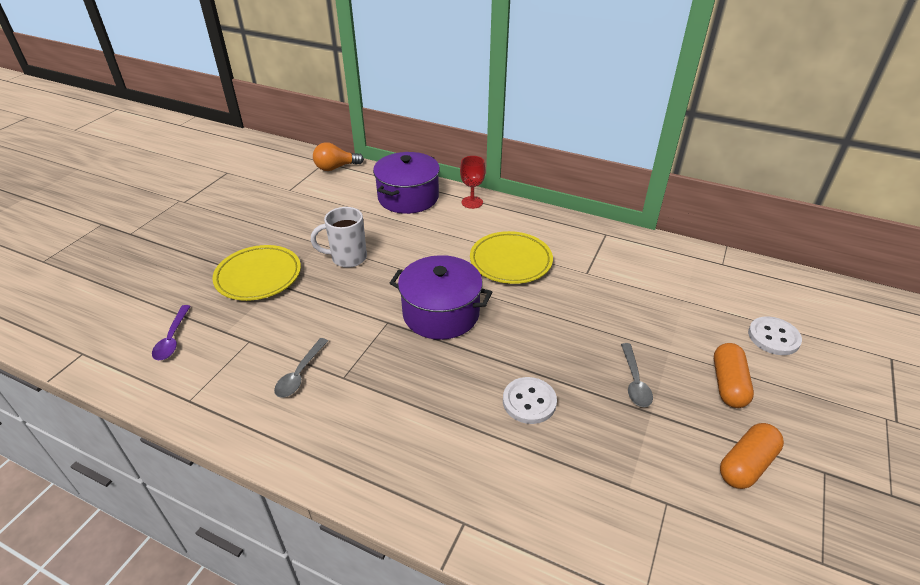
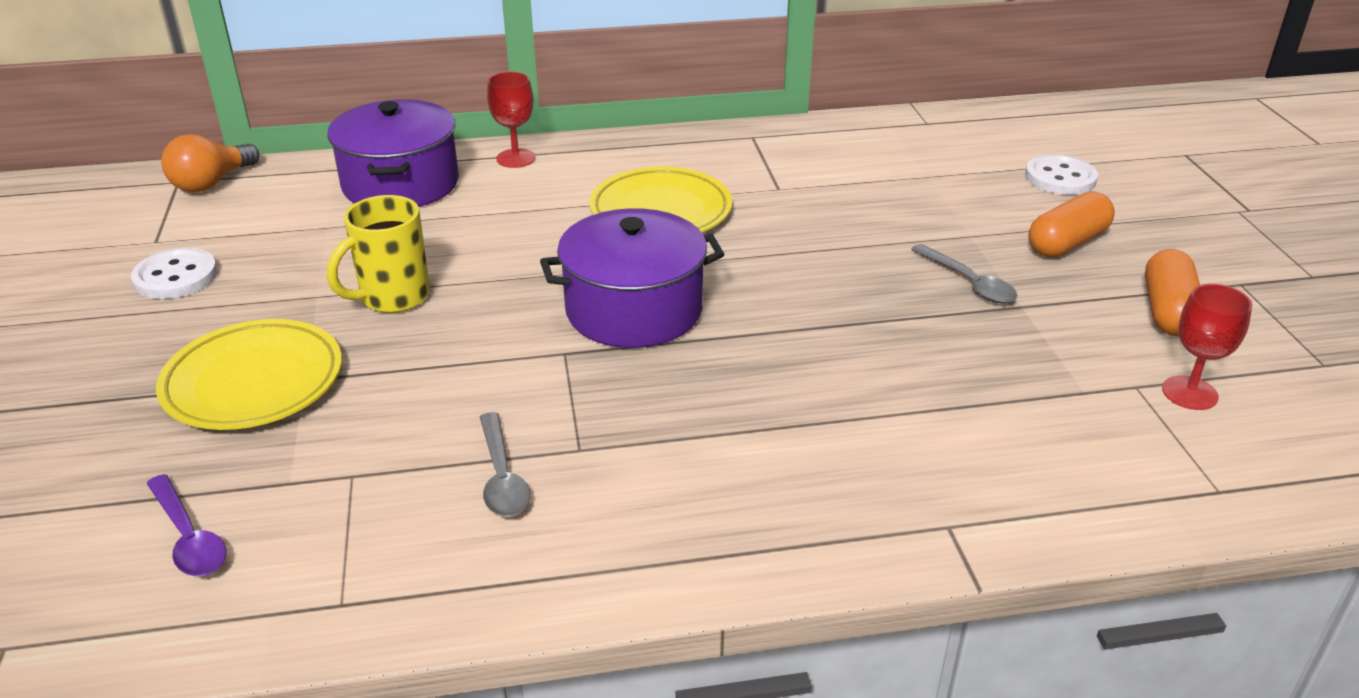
camera: 35 degrees left, 5 degrees down
white mug [311,207,367,268] -> yellow mug [327,195,430,313]
white button [503,377,557,424] -> white button moved to [131,248,217,299]
orange capsule [714,343,754,408] -> orange capsule turned 75 degrees clockwise [1028,191,1115,257]
none -> red goblet [1162,284,1253,410]

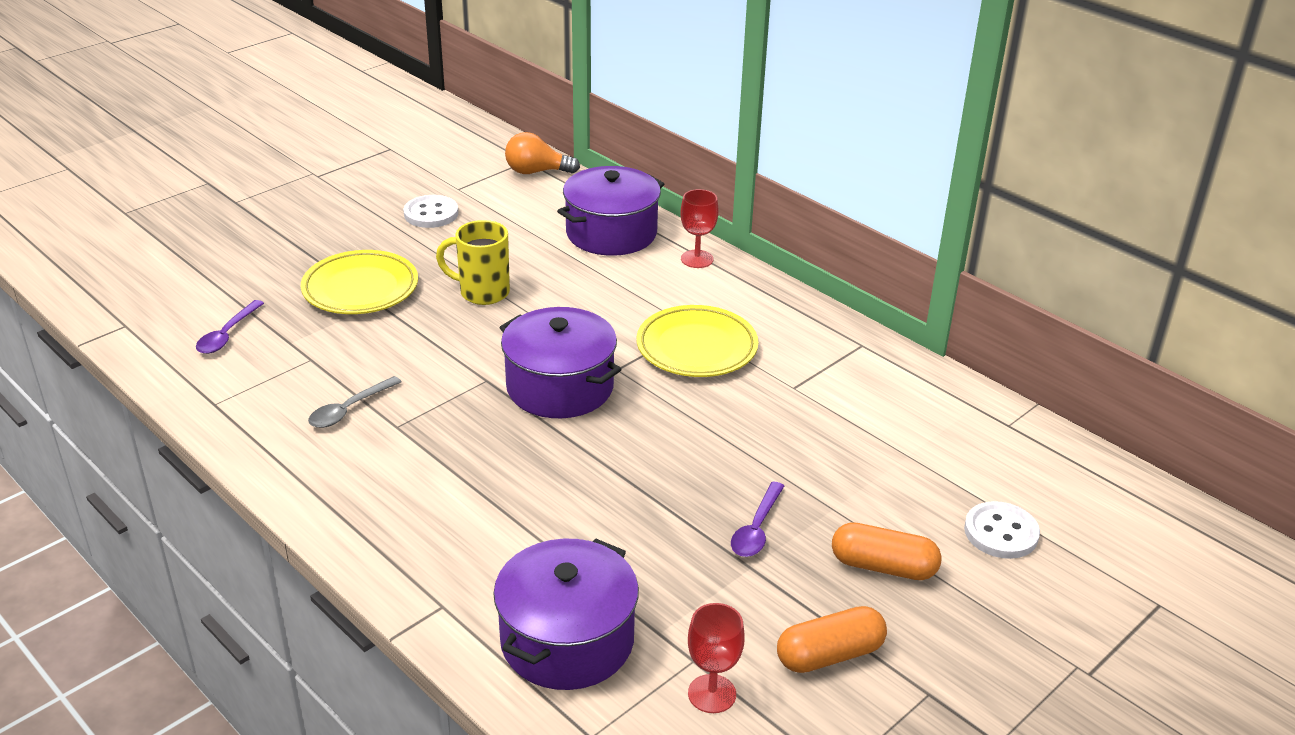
camera: 55 degrees right, 0 degrees up
grey spoon [911,244,1017,303] -> purple spoon [731,482,784,557]
none -> purple pot [493,538,639,690]

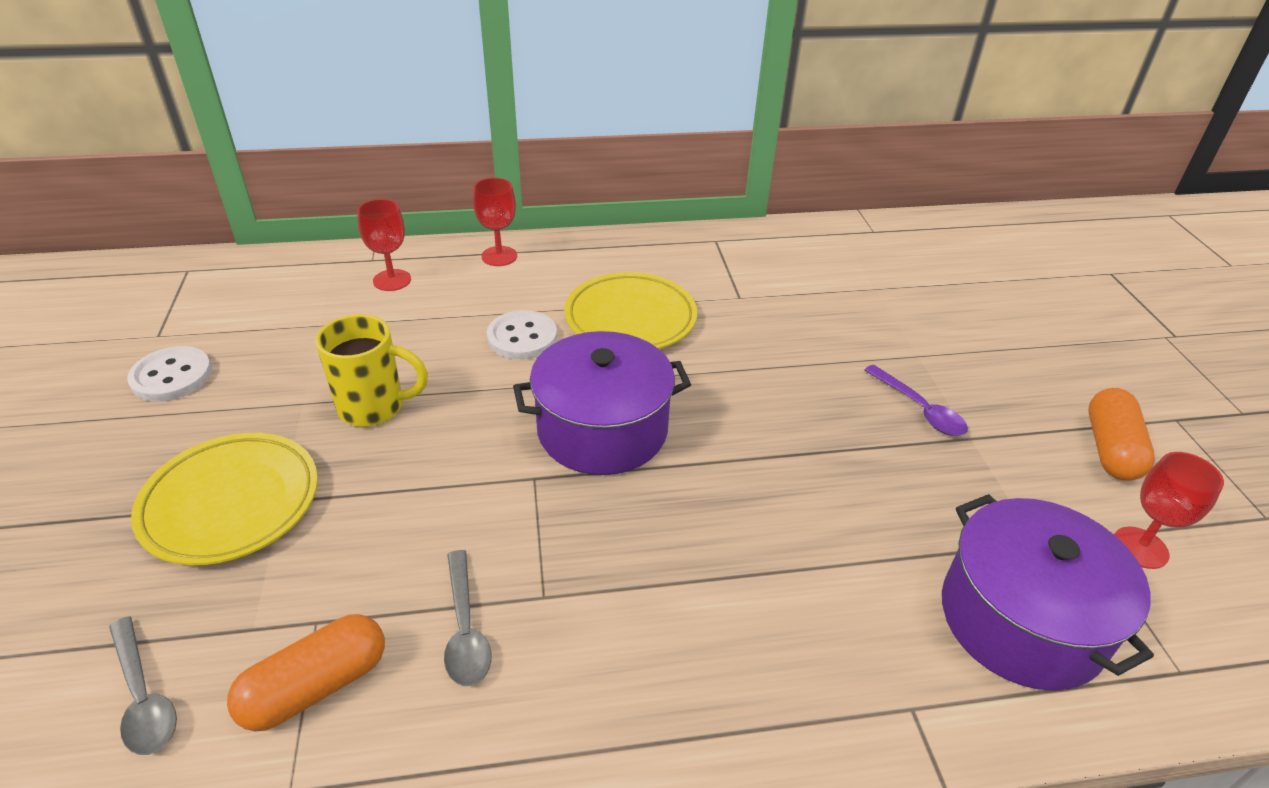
camera: 55 degrees left, 5 degrees up
purple spoon [196,300,264,354] -> grey spoon [109,616,177,755]
yellow mug [436,220,510,305] -> yellow mug turned 135 degrees counterclockwise [316,314,428,427]
orange light bulb [505,132,580,174] -> none
purple pot [557,166,664,256] -> red goblet [357,199,411,291]
orange capsule [832,522,942,580] -> orange capsule moved to [227,614,385,732]
white button [964,501,1040,559] -> white button moved to [487,310,557,360]

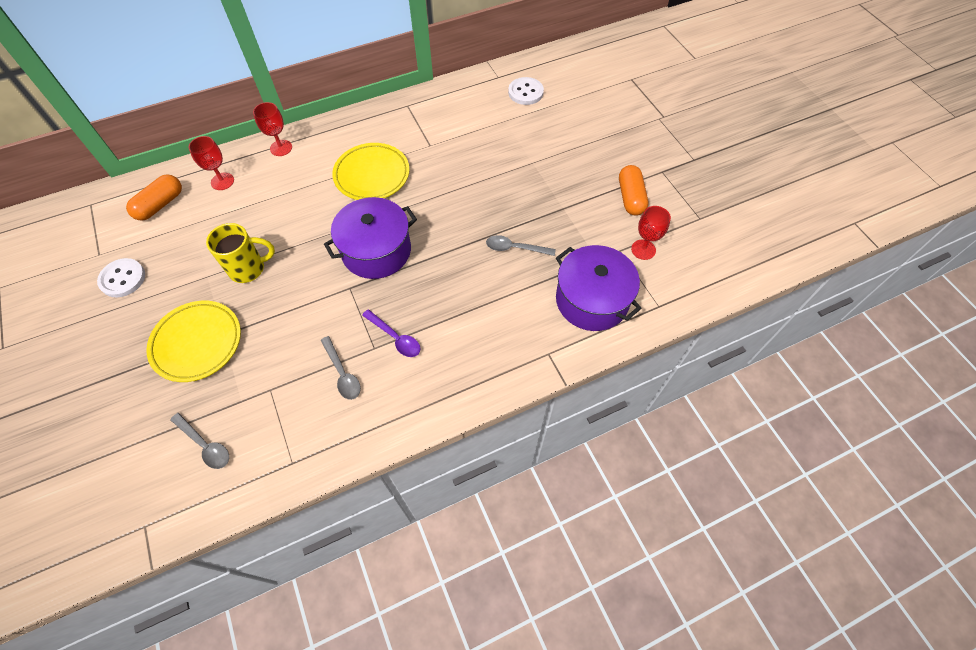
camera: 15 degrees left, 20 degrees up
orange capsule [227,614,385,732] -> orange capsule moved to [126,174,182,221]
white button [487,310,557,360] -> white button moved to [508,77,544,105]
purple spoon [865,365,968,436] -> purple spoon moved to [362,309,421,357]
none -> grey spoon [486,235,556,256]

